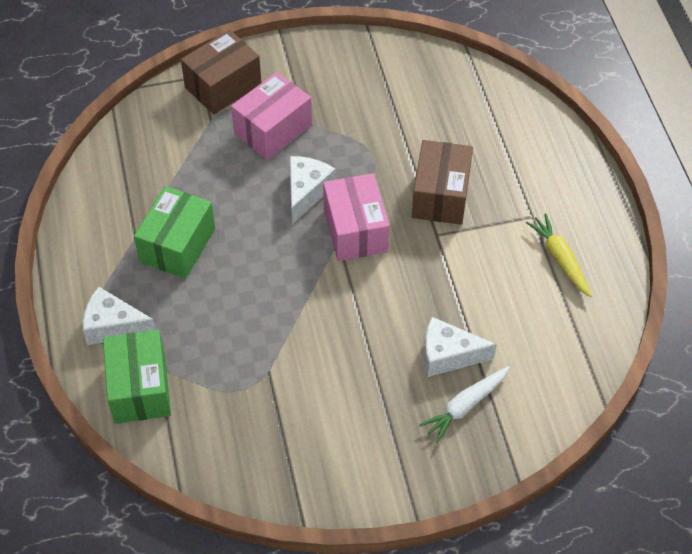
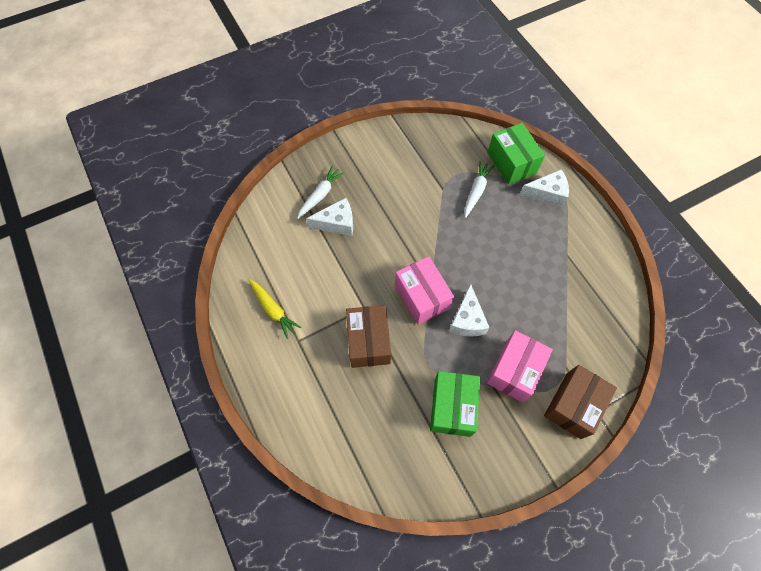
camera: 165 degrees right, 10 degrees up
green box [134,186,215,279] -> green box moved to [430,371,480,437]
none -> white carrot [464,161,495,218]

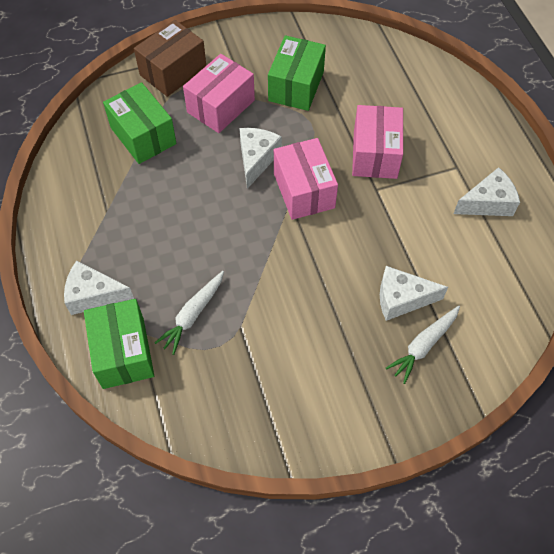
camera: 170 degrees left, 5 degrees down
yellow carrot [248,279,301,339] -> white cheese [454,167,520,216]
brown box [346,305,391,368] -> pink box [352,105,403,179]
none -> green box [103,82,177,164]

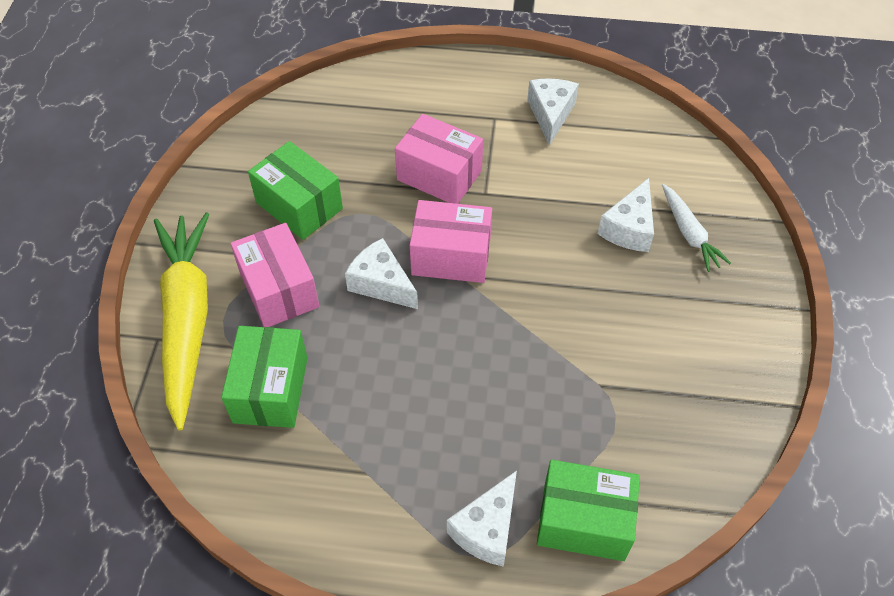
camera: 65 degrees left, 5 degrees down
green box [103,82,177,164] -> green box turned 75 degrees counterclockwise [221,326,307,428]
brown box [134,20,206,97] -> yellow carrot [154,212,209,430]
white carrot [155,271,224,355] -> none

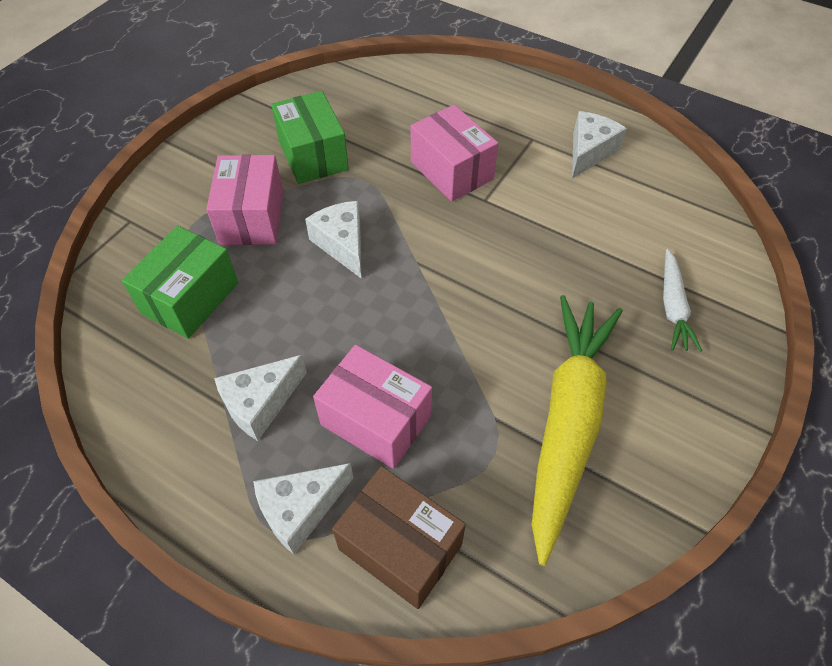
camera: 25 degrees right, 0 degrees up
yellow carrot [154,212,209,430] -> yellow carrot moved to [532,295,623,566]
pink box [410,200,492,283] -> pink box moved to [313,345,432,469]
green box [537,460,640,561] -> brown box [332,466,466,609]
white cheese [598,178,654,252] -> white cheese moved to [214,355,307,441]

